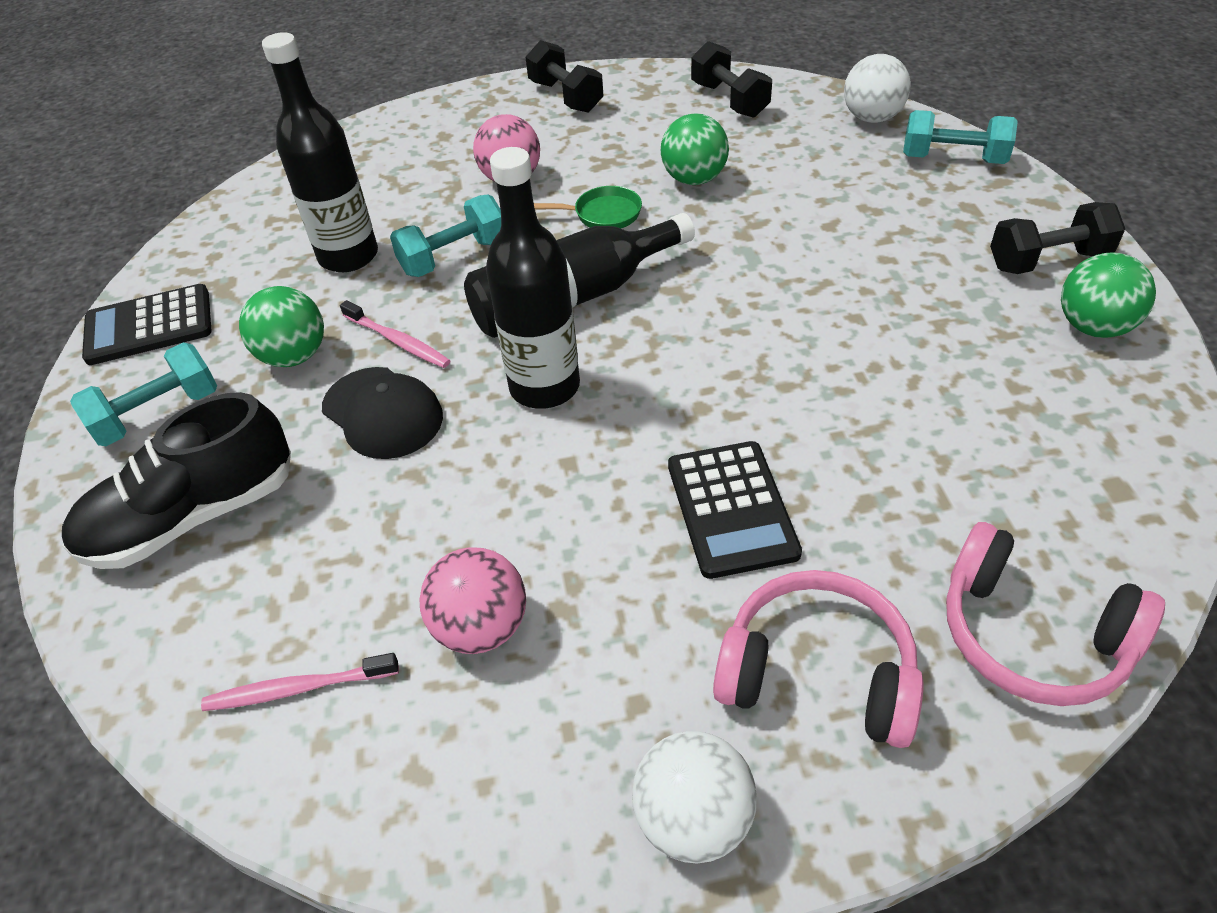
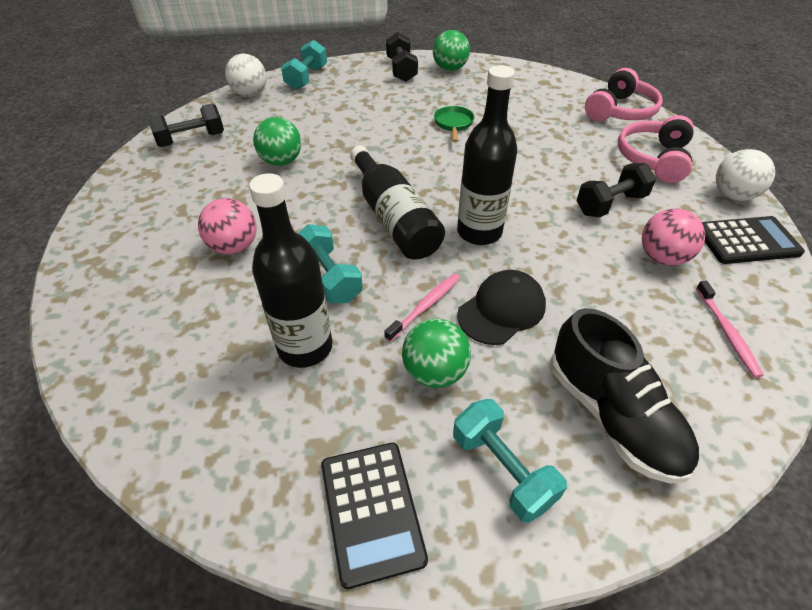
camera: 90 degrees left, 0 degrees up
black dumbbell [525,40,604,113] -> black dumbbell moved to [576,163,656,217]
green pan [534,186,642,228] -> green pan moved to [434,106,474,142]
black calculator [668,441,802,579] -> black calculator moved to [702,216,805,264]

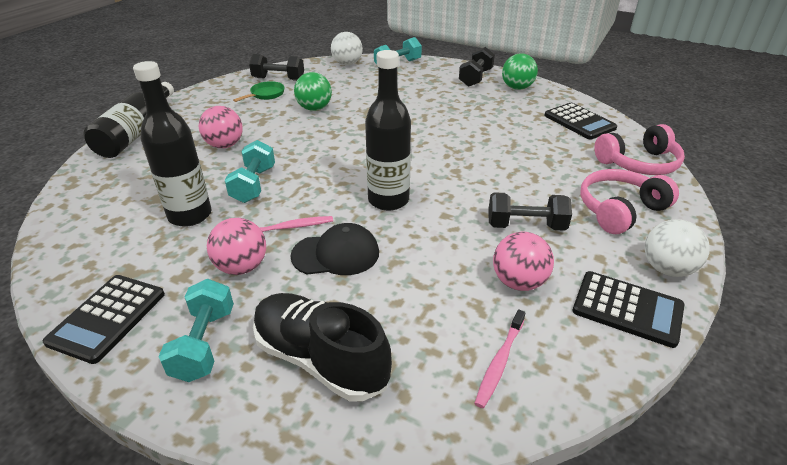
camera: 35 degrees right, 10 degrees down
black bottle [350,145,445,260] -> black bottle moved to [83,82,174,158]
green ball [402,319,471,388] -> pink ball [207,218,266,275]
green pan [434,106,474,142] -> green pan moved to [233,81,285,102]
black shoe [551,308,699,484] -> black shoe turned 120 degrees clockwise [253,293,392,401]
none -> black calculator [544,103,617,140]

